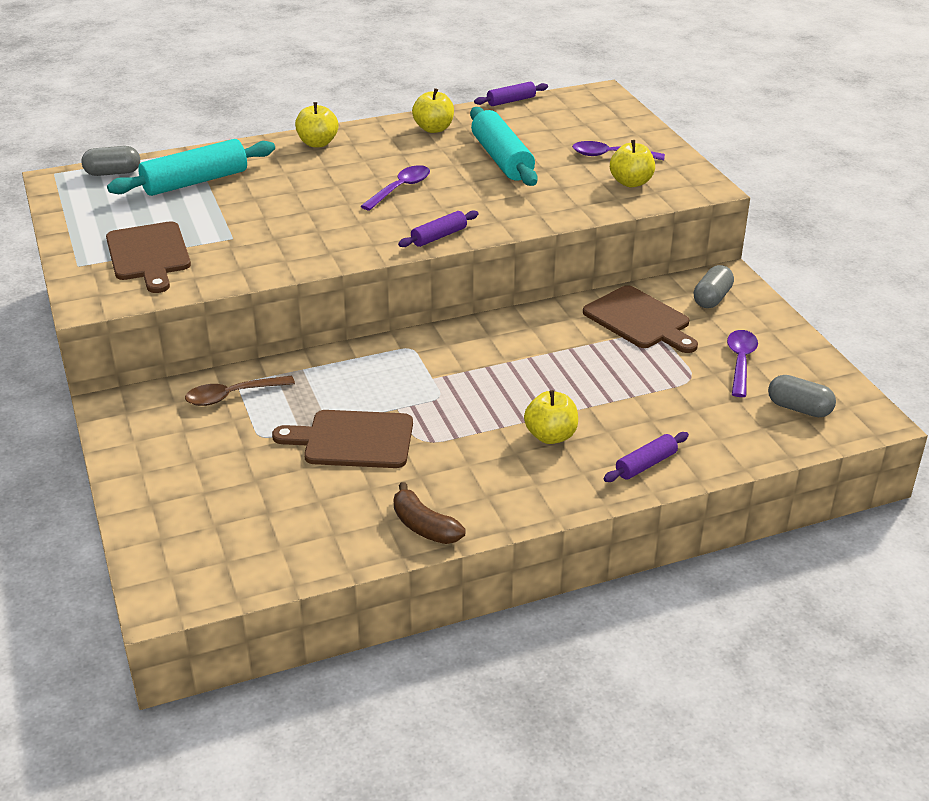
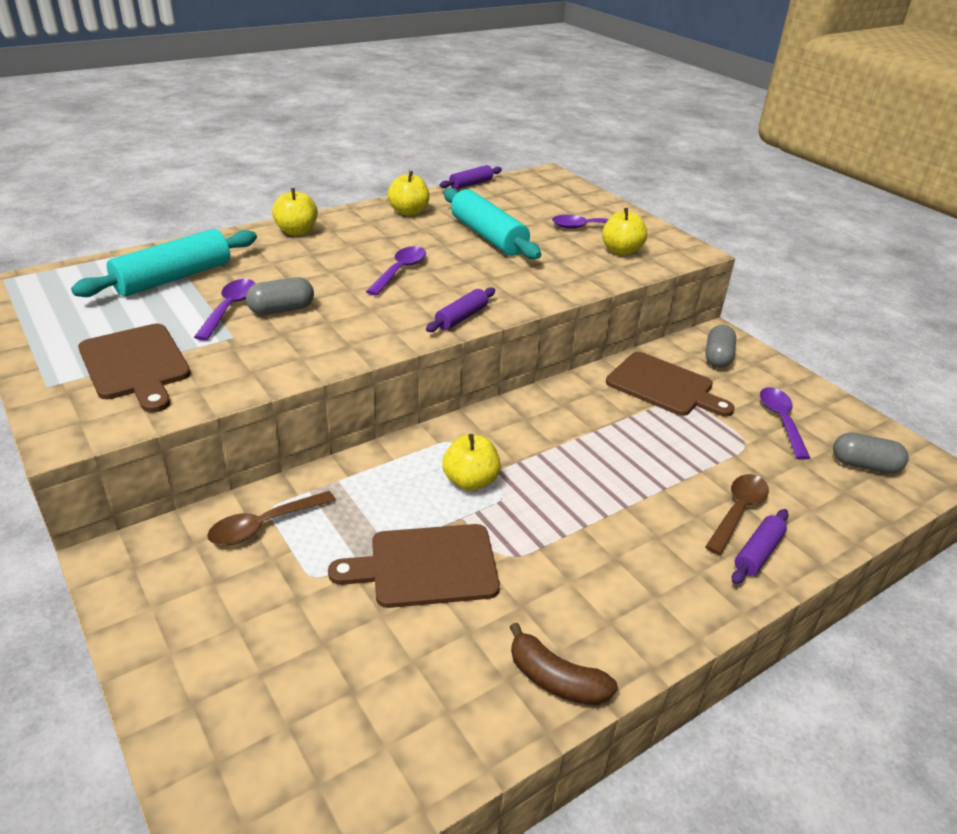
camera: 15 degrees left, 0 degrees up
grey capsule [82,146,140,176] -> grey capsule moved to [246,277,314,315]
yellow apple [524,390,578,444] -> yellow apple moved to [442,434,501,491]
none -> purple spoon [194,279,256,341]
none -> brown spoon [705,474,769,555]

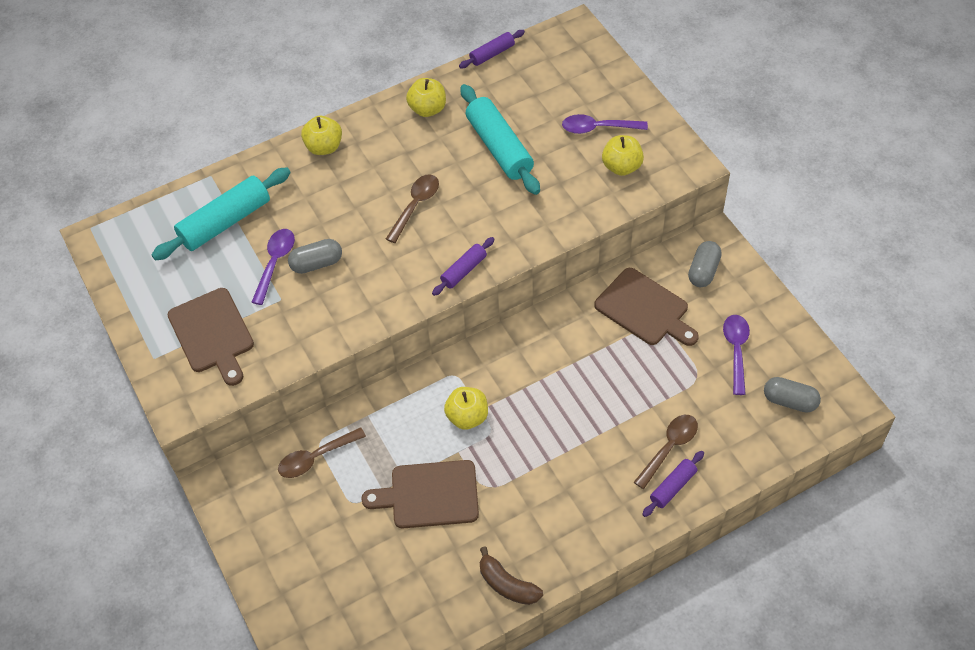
camera: 10 degrees right, 20 degrees up
purple spoon [366,246,426,296] -> brown spoon [386,174,439,243]

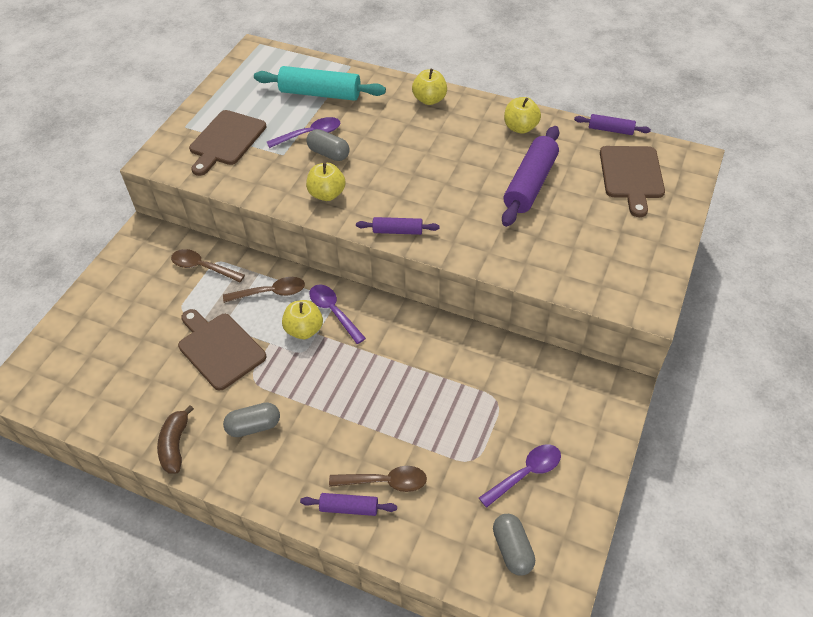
camera: 50 degrees right, 5 degrees down
brown spoon [386,174,439,243] -> brown spoon moved to [223,277,305,303]
turquoise rolling pin [460,84,540,195] -> purple rolling pin [502,126,559,227]
purple spoon [562,114,648,134] -> purple spoon moved to [309,285,366,344]
brown cutting board [594,268,699,346] -> brown cutting board moved to [600,146,665,217]
yellow apple [602,135,644,176] -> yellow apple moved to [306,163,346,201]
grey capsule [688,241,722,287] -> grey capsule moved to [223,402,280,437]

